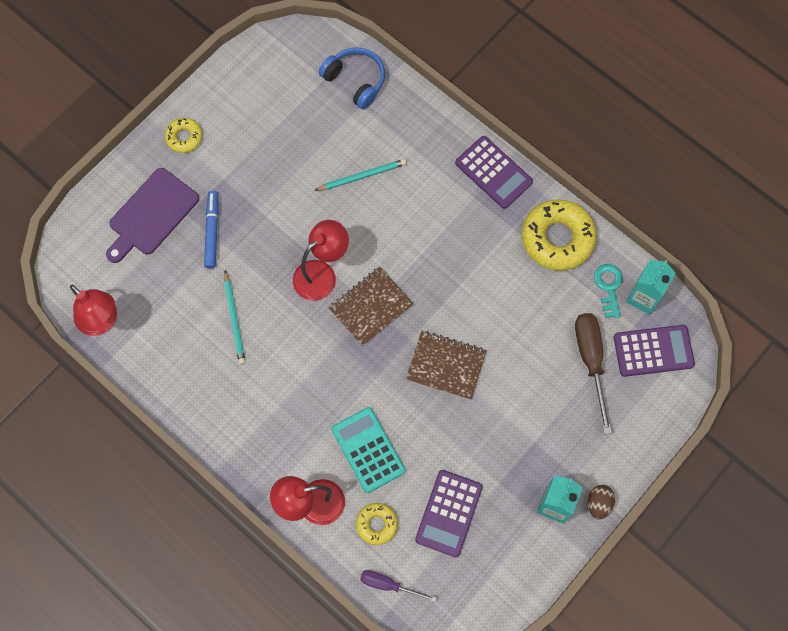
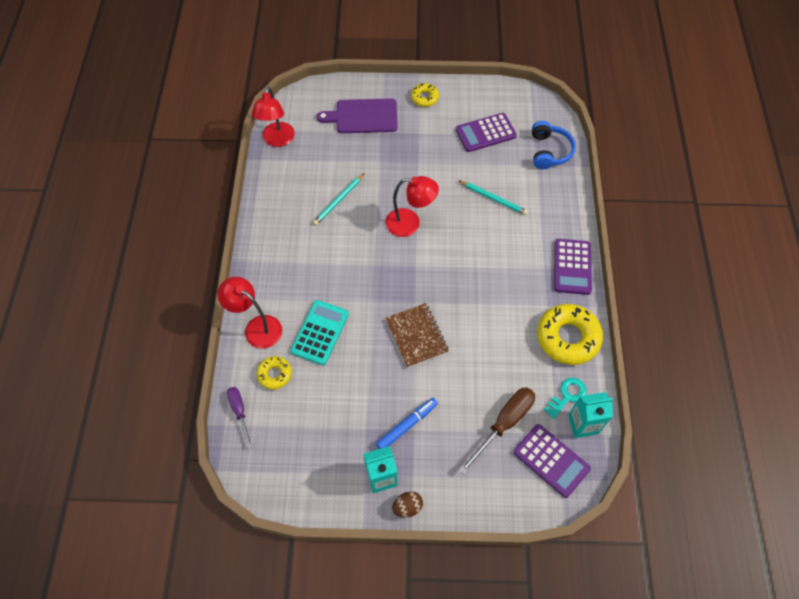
camera: 50 degrees right, 10 degrees down
blue marker [204,190,219,269] -> blue marker moved to [376,398,438,449]
brown notebook [329,267,414,347] -> none
purple calculator [415,470,483,557] -> purple calculator moved to [456,113,517,152]

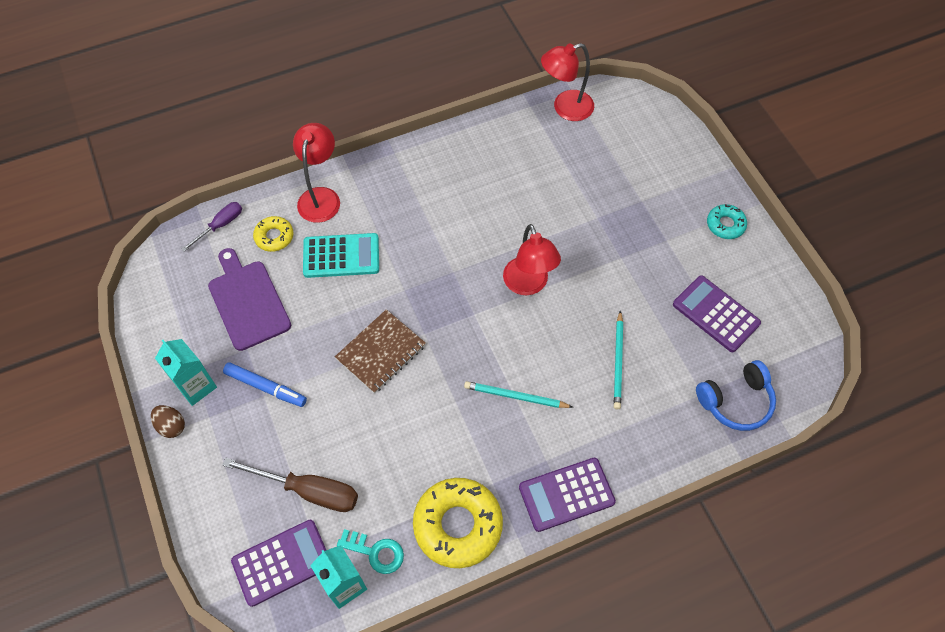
camera: 65 degrees right, 0 degrees up
turquoise pencil [313,174,364,225] -> turquoise pencil moved to [464,381,573,408]
purple cutting board [317,98,398,133] -> purple cutting board moved to [208,248,291,351]
yellow donut [411,83,439,107] -> turquoise donut [707,204,747,239]
purple calculator [513,424,591,498] -> purple calculator turned 135 degrees counterclockwise [231,520,326,607]

